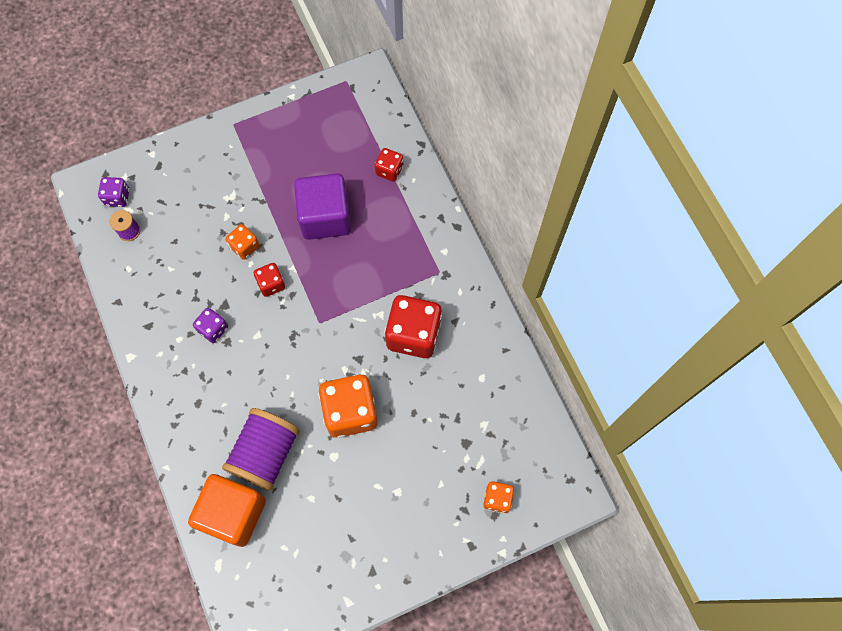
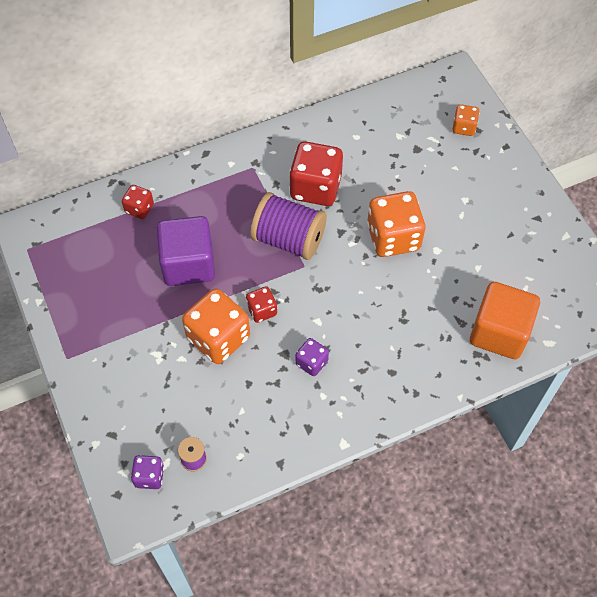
camera: 90 degrees left, 10 degrees down
purple spool [222,408,300,491] -> purple spool moved to [250,192,327,260]
orange dice [226,224,259,260] -> orange dice [182,289,250,364], size x1.95

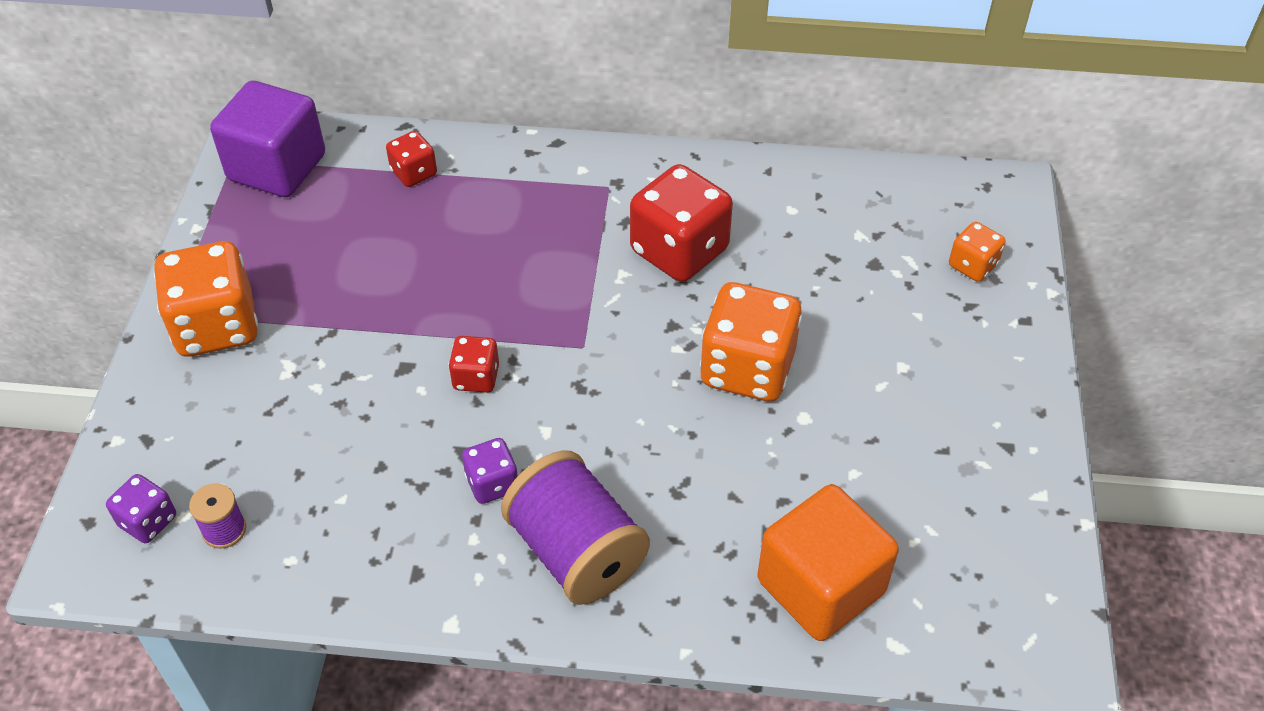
camera: 30 degrees right, 10 degrees down
purple cube [157,216,215,286] -> purple cube moved to [210,81,325,197]
orange dice [182,289,250,364] -> orange dice moved to [154,241,258,357]
purple spool [250,192,327,260] -> purple spool moved to [501,450,650,605]

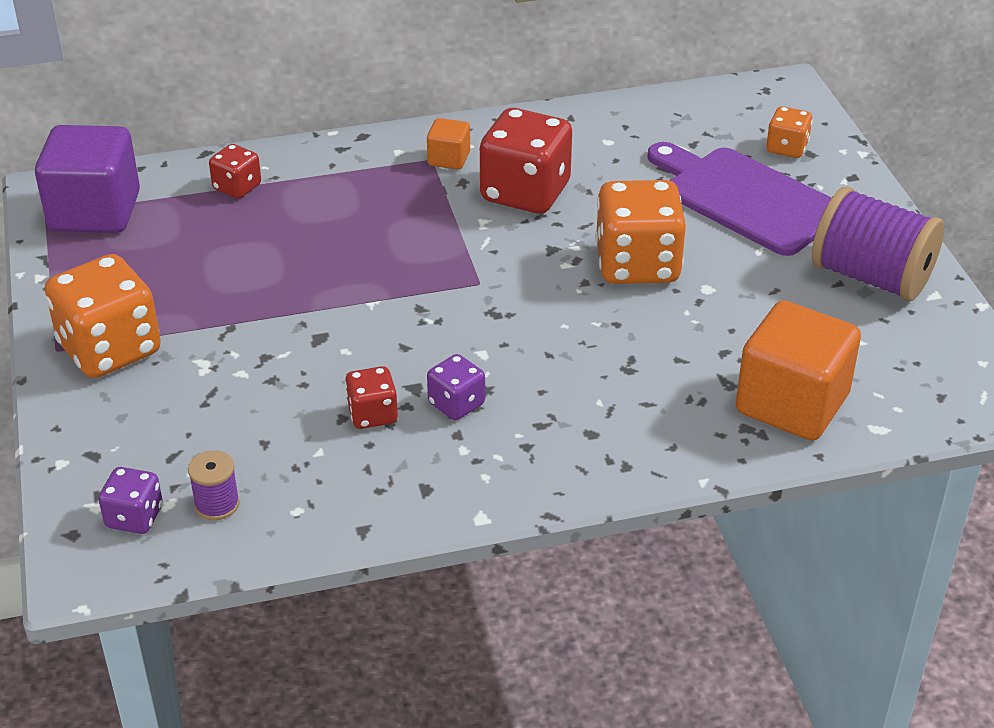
camera: 20 degrees left, 10 degrees down
red dice [448,336,499,393] -> red dice moved to [345,366,398,429]
purple spool [501,450,650,605] -> purple spool moved to [812,187,944,301]
none -> orange cube [427,118,470,169]
none -> purple cutting board [647,142,831,256]

